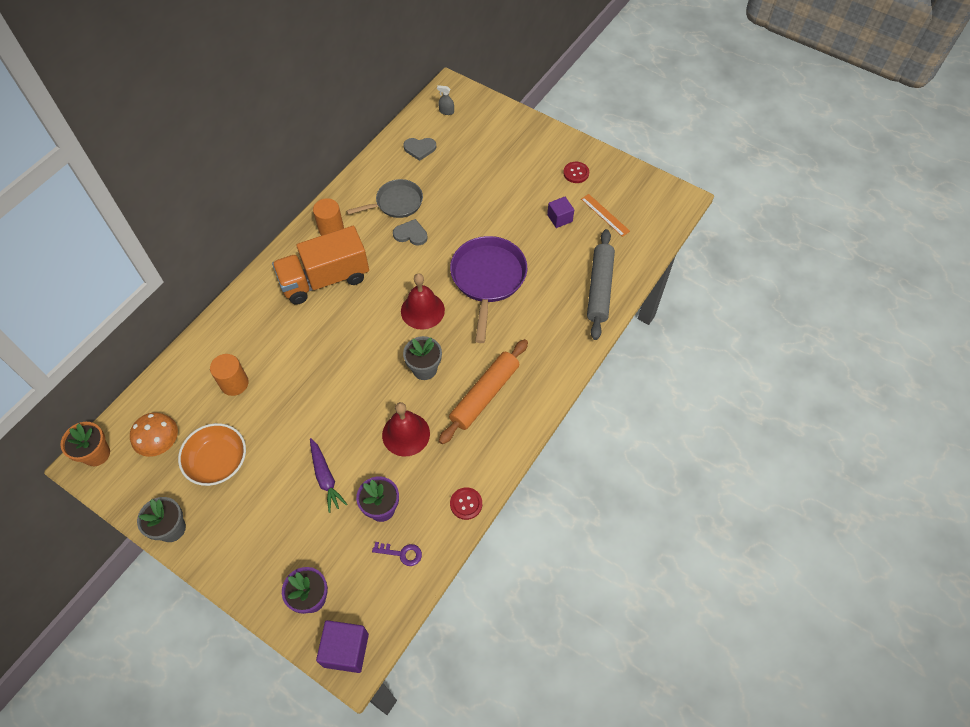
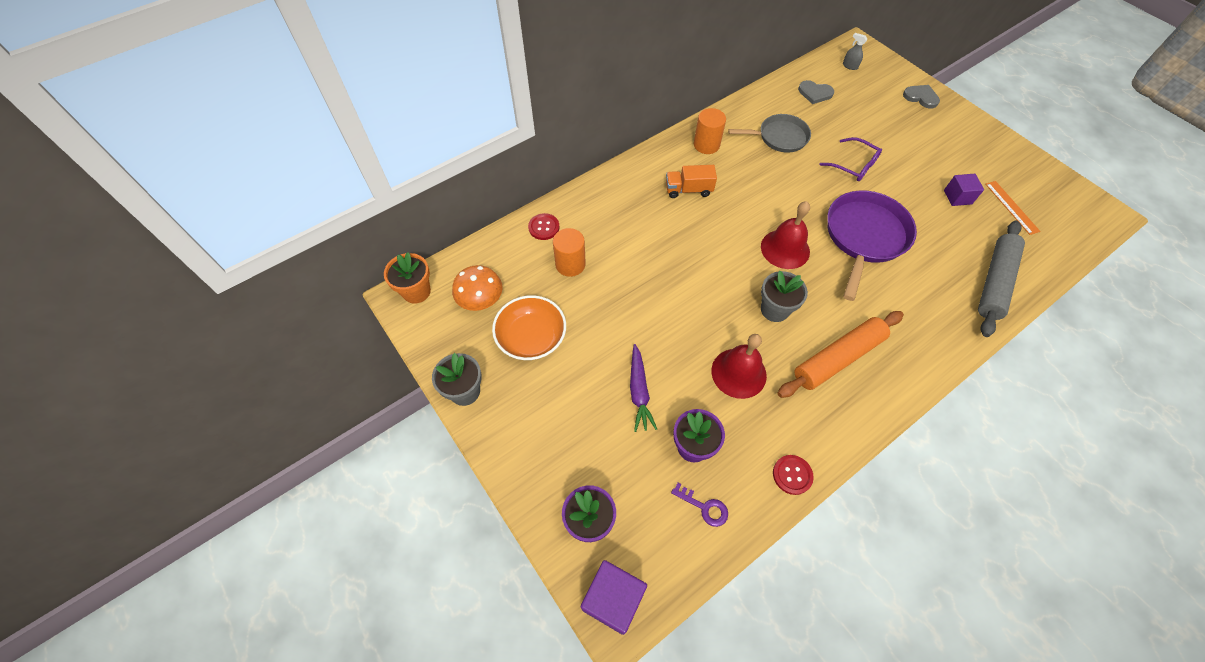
camera: 20 degrees right, 0 degrees up
orange truck [272,226,369,304] -> orange truck [666,165,717,198], size x0.51
grey heart [393,219,428,245] -> grey heart moved to [903,85,940,109]
red button [563,162,589,183] -> red button moved to [528,213,559,240]
none -> purple glasses [820,137,882,181]

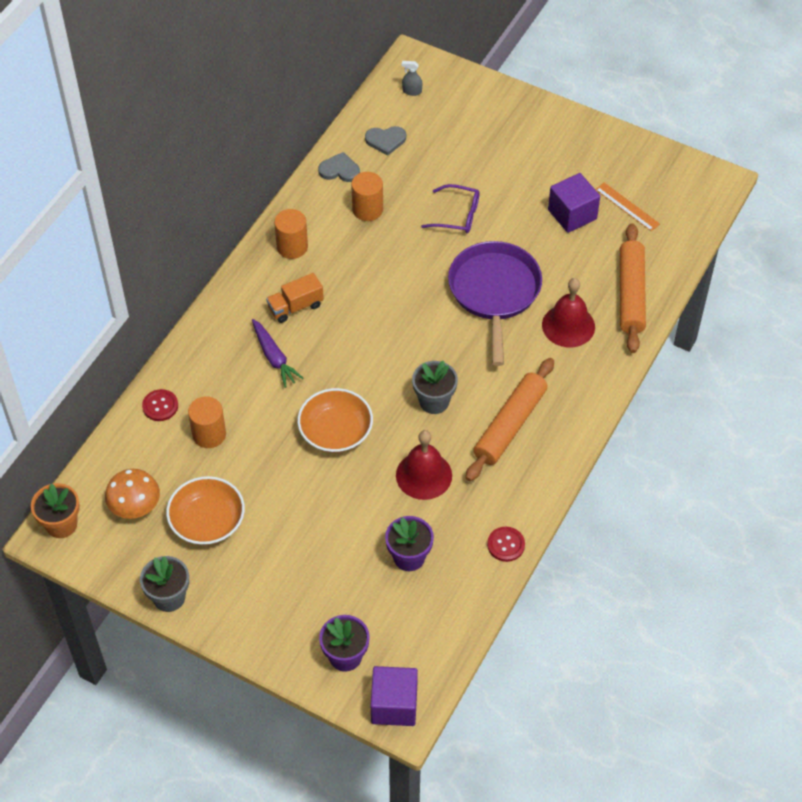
camera: 25 degrees left, 5 degrees down
purple carrot [630,344,657,432] -> purple carrot moved to [252,319,304,388]
purple key [671,483,728,527] -> none
grey pan [728,114,811,153] -> orange cylinder [351,172,383,221]
red bell [761,201,810,269] -> red bell moved to [542,278,595,347]
grey heart [903,85,940,109] -> grey heart moved to [318,152,360,182]
purple cube [944,174,984,206] -> purple cube [548,173,600,233], size x1.52
grey rolling pin [978,221,1025,337] -> orange rolling pin [620,223,646,353]
none -> orange bowl [297,388,373,453]

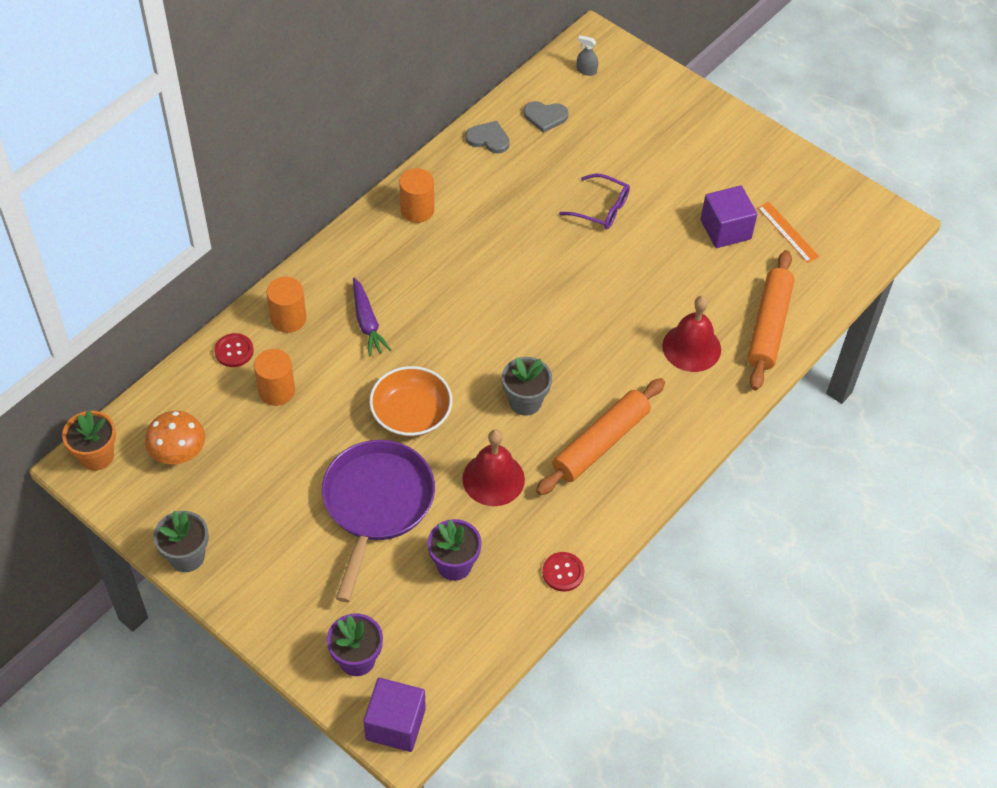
camera: 10 degrees right, 0 degrees up
orange bowl [166,476,245,545] -> none
orange truck [266,273,324,323] -> none
orange cylinder [351,172,383,221] -> orange cylinder moved to [267,277,307,333]
purple pan [448,241,542,366] -> purple pan moved to [322,440,435,602]

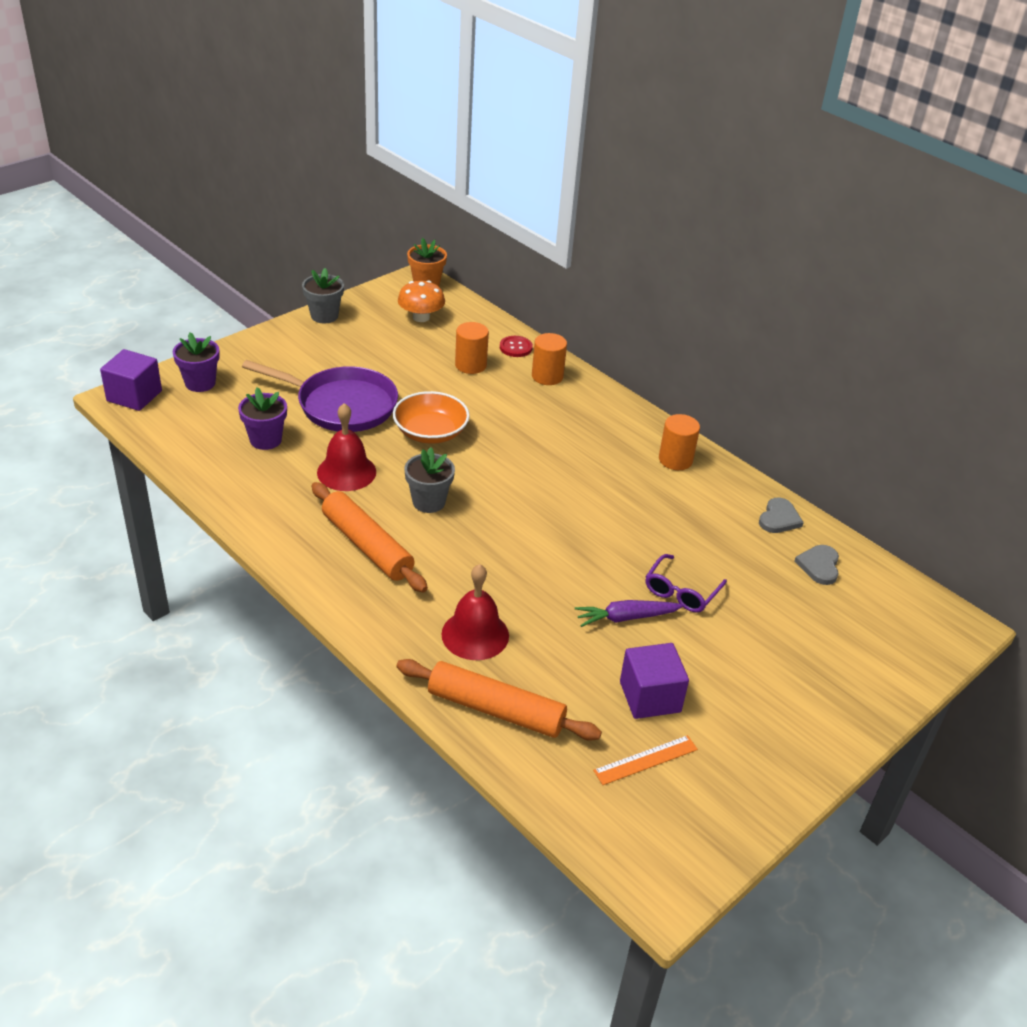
camera: 95 degrees right, 15 degrees down
purple carrot [353,278,391,356] -> purple carrot moved to [575,600,684,627]
red button [542,552,585,592] -> none
grey spray bottle [577,35,598,76] -> none

